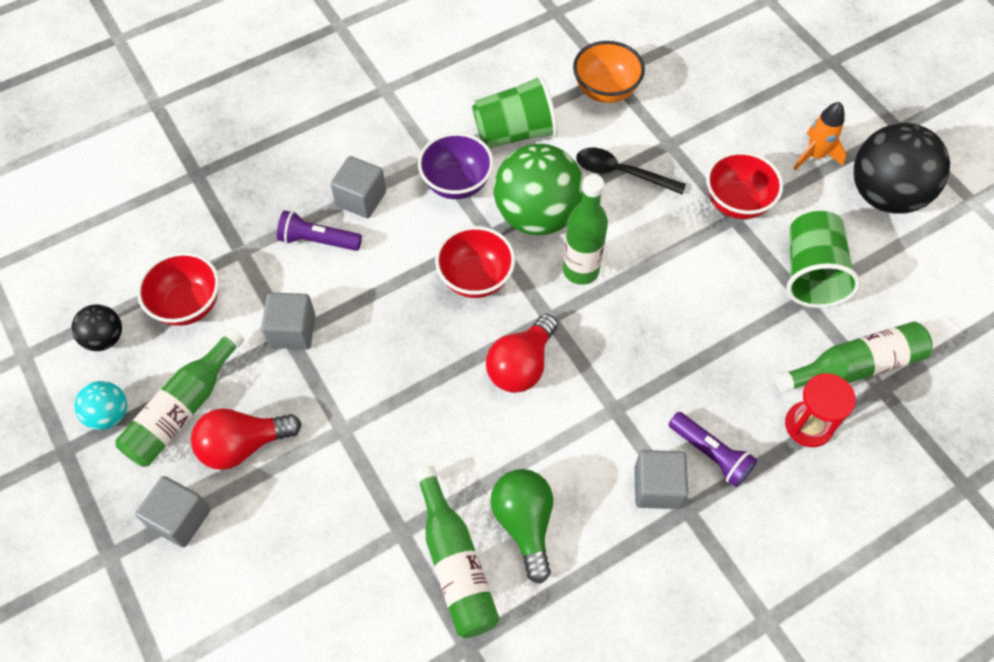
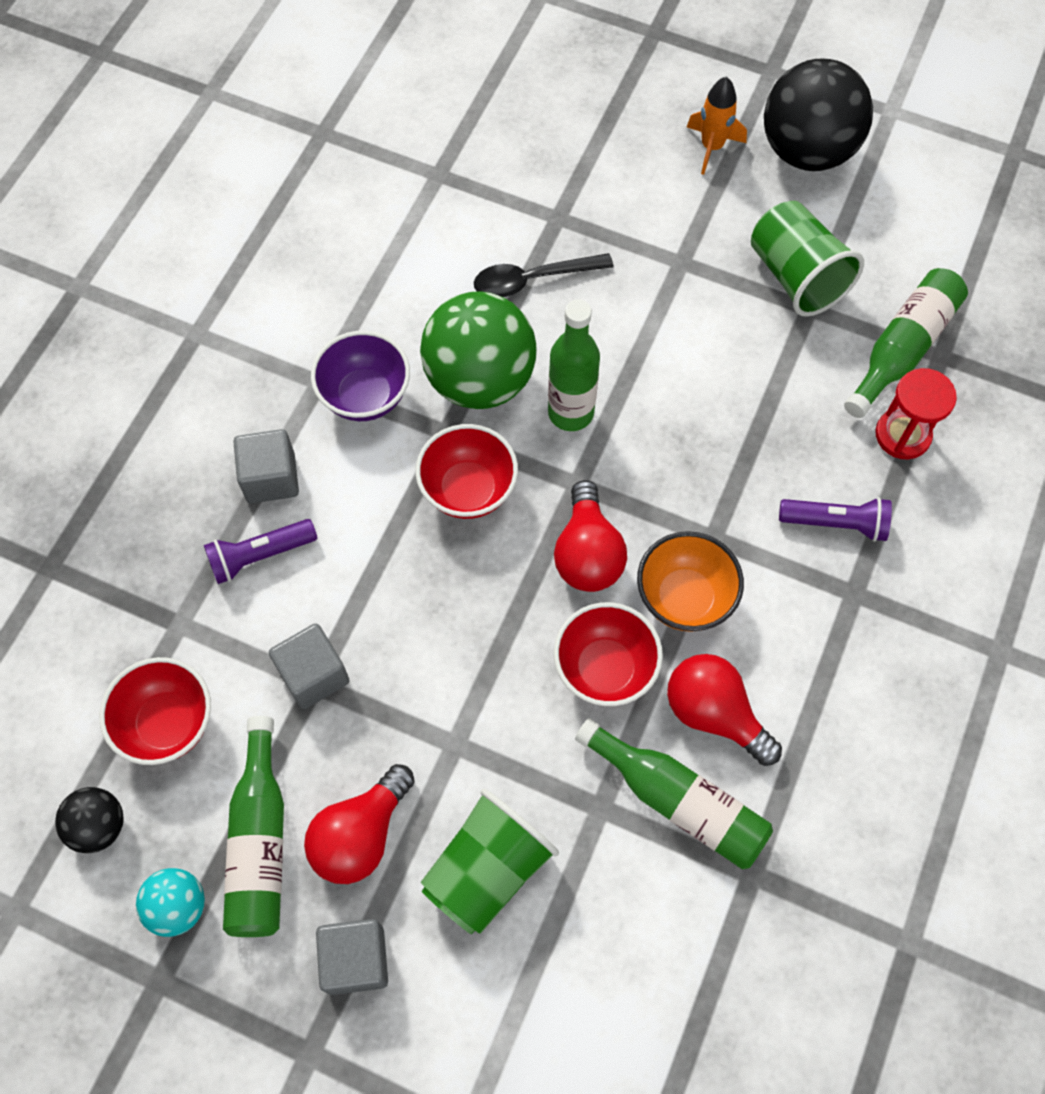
camera: 35 degrees left, 5 degrees up
green cup [472,74,558,148] -> green cup moved to [421,789,559,934]
green light bulb [490,469,553,584] -> red light bulb [667,654,782,766]
orange bowl [573,41,645,103] -> orange bowl moved to [637,531,744,632]
grey cube [634,450,688,509] -> none
red bowl [706,151,783,219] -> red bowl moved to [554,602,663,706]

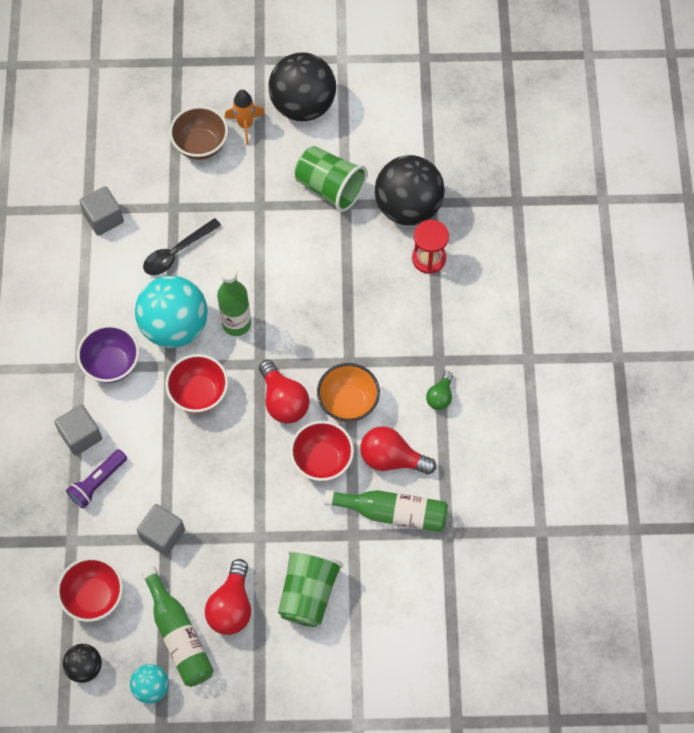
camera: 25 degrees left, 0 degrees up
grey cube [316,919,388,995] -> grey cube moved to [79,186,124,236]
green ball [420,291,537,409] -> turquoise ball [135,276,208,348]
purple flashlight [779,497,892,542] -> none
green bottle [844,268,968,418] -> black ball [375,155,445,225]
none -> brown bowl [169,106,228,160]
none -> green light bulb [426,371,453,410]

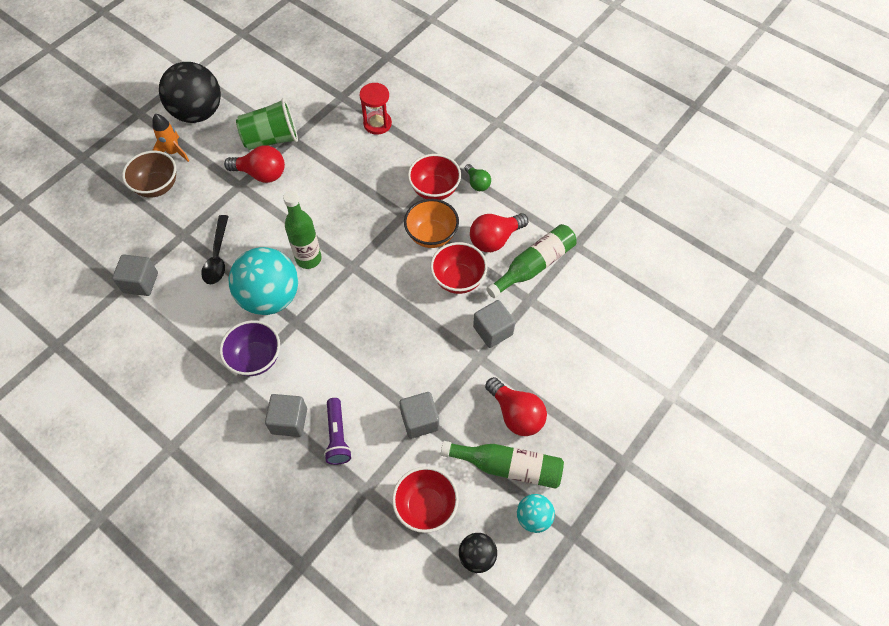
camera: 50 degrees left, 5 degrees down
red bowl [165,354,228,413] -> red bowl moved to [408,154,461,200]
red light bulb [259,360,310,424] -> red light bulb moved to [224,145,285,183]
green cup [278,549,343,627] -> none
black ball [375,155,445,225] -> none
none -> grey cube [473,300,515,348]

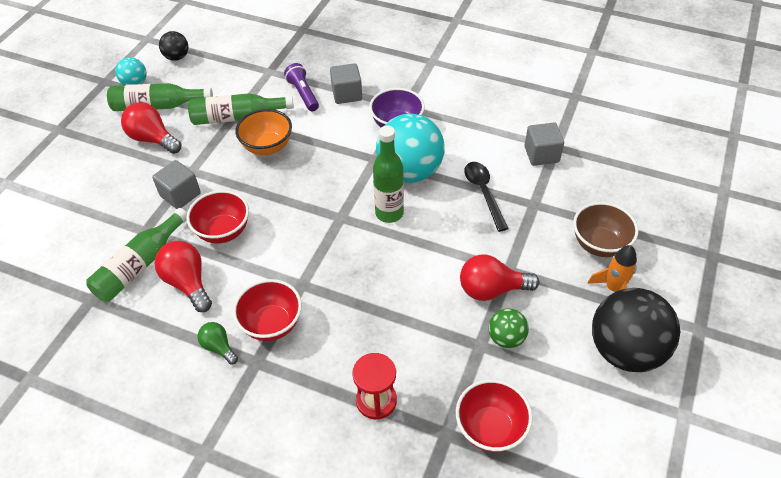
camera: 165 degrees right, 10 degrees down
green cup [236,98,298,150] -> green ball [488,308,529,348]
red bowl [392,467,459,533] -> red bowl moved to [456,379,533,452]
grey cube [399,392,439,439] -> green bottle [188,93,294,125]
orange bowl [404,199,459,248] -> orange bowl moved to [235,109,292,155]
red light bulb [470,213,528,252] -> red light bulb turned 75 degrees counterclockwise [155,241,212,312]

